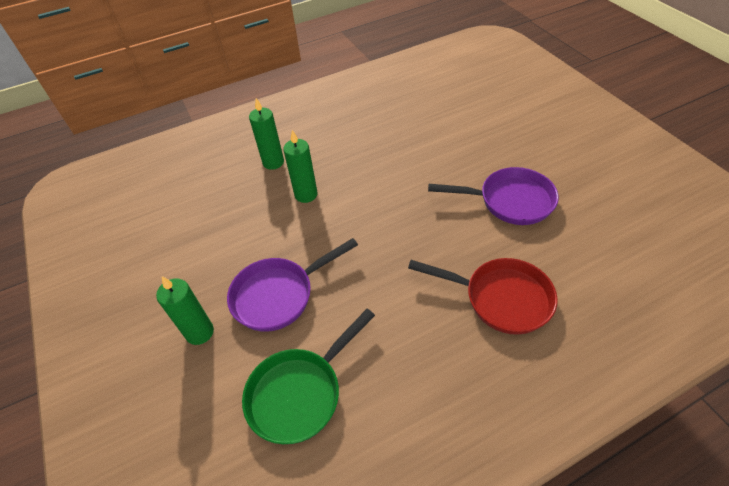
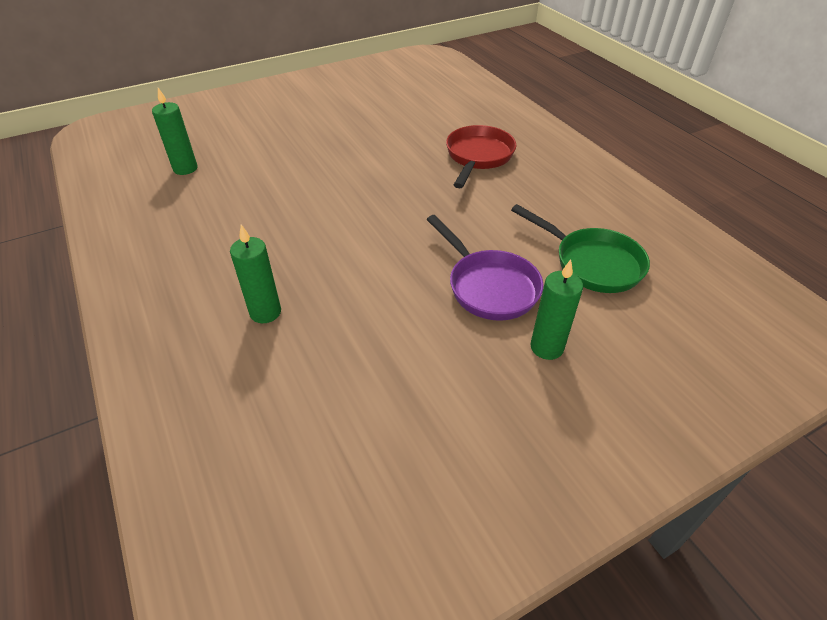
camera: 95 degrees left, 5 degrees down
green candle [283,130,317,203] -> green candle moved to [152,88,198,175]
purple pan [428,167,559,225] -> none

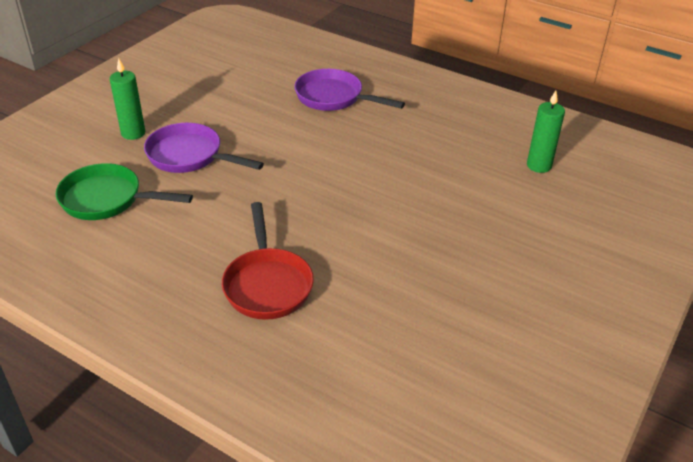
camera: 150 degrees right, 5 degrees down
green candle [230,225,281,323] -> purple pan [294,69,405,111]

